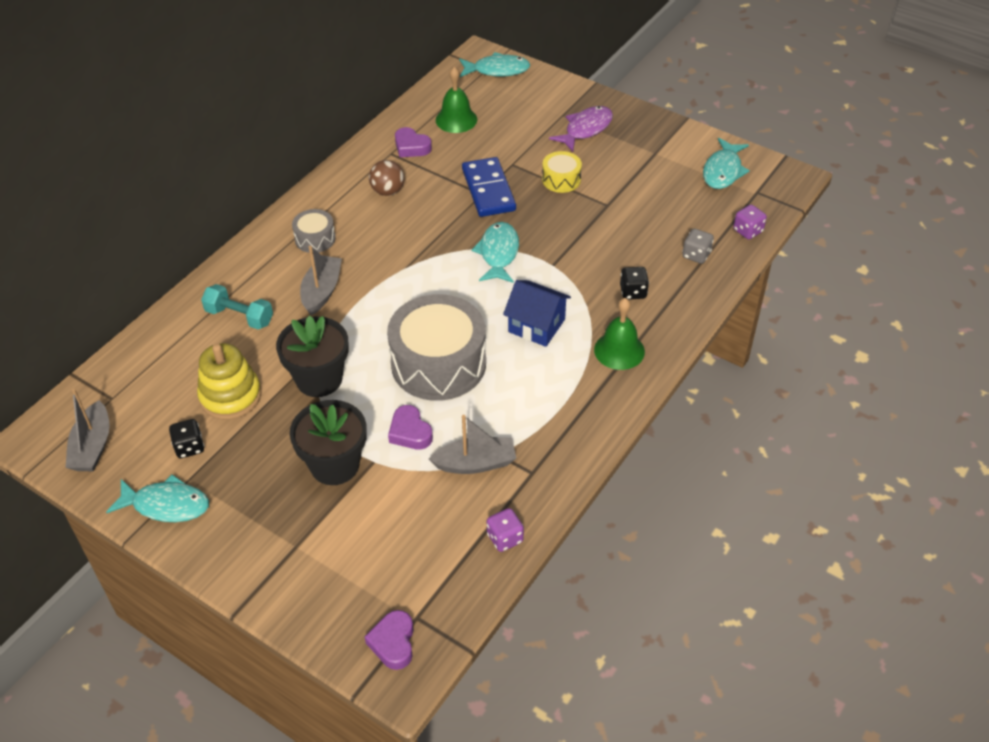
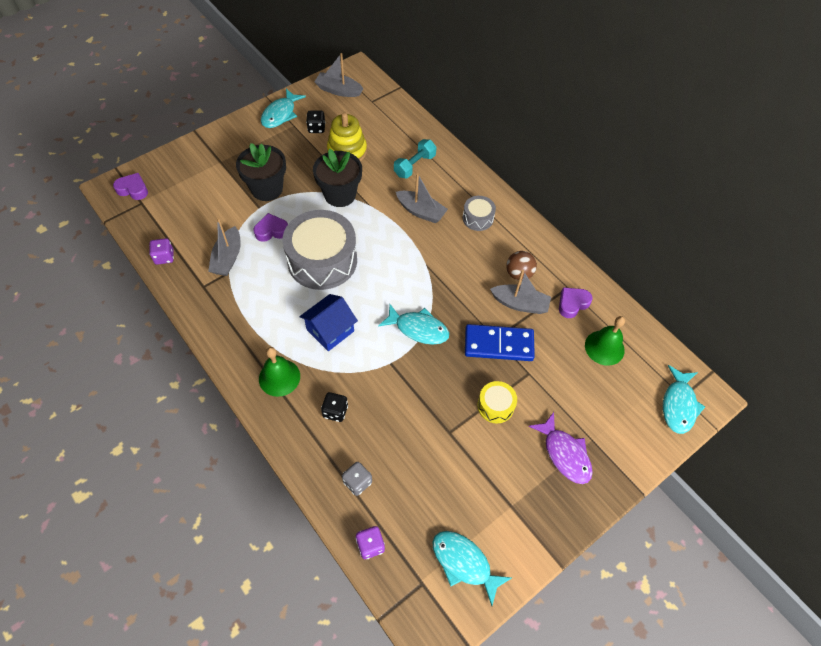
camera: 105 degrees right, 10 degrees up
none -> grey boat [490,270,551,314]

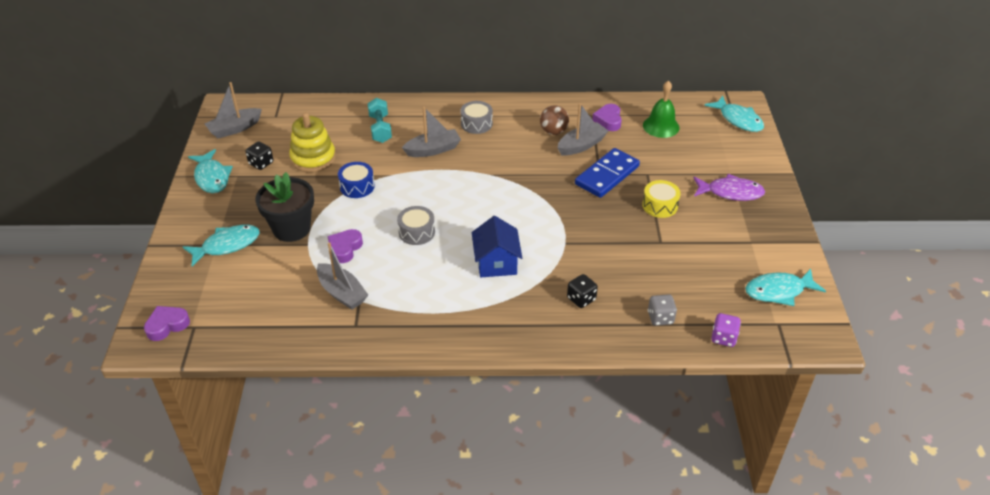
camera: 50 degrees left, 15 degrees down
purple dice [149,238,174,265] -> none
green bell [259,347,300,397] -> none
grey drum [282,210,357,290] -> grey drum [397,206,435,245], size x0.47
black flower pot [313,149,362,207] -> blue drum [338,162,375,198]
turquoise fish [378,304,449,345] -> turquoise fish moved to [183,225,260,267]

